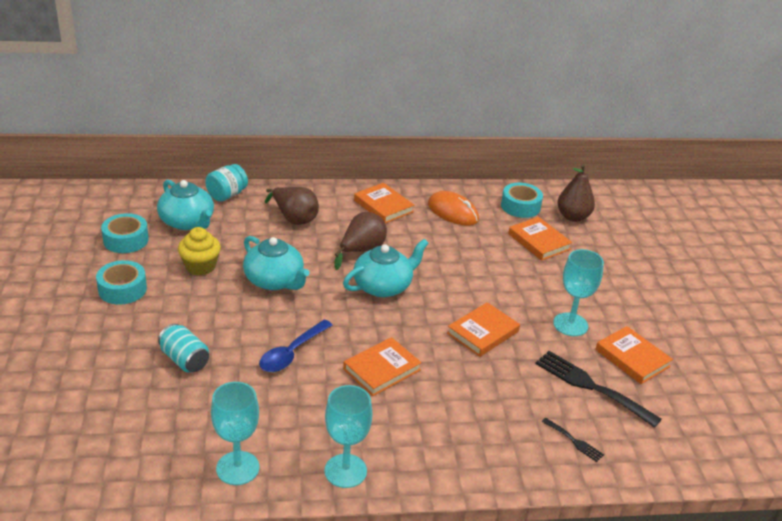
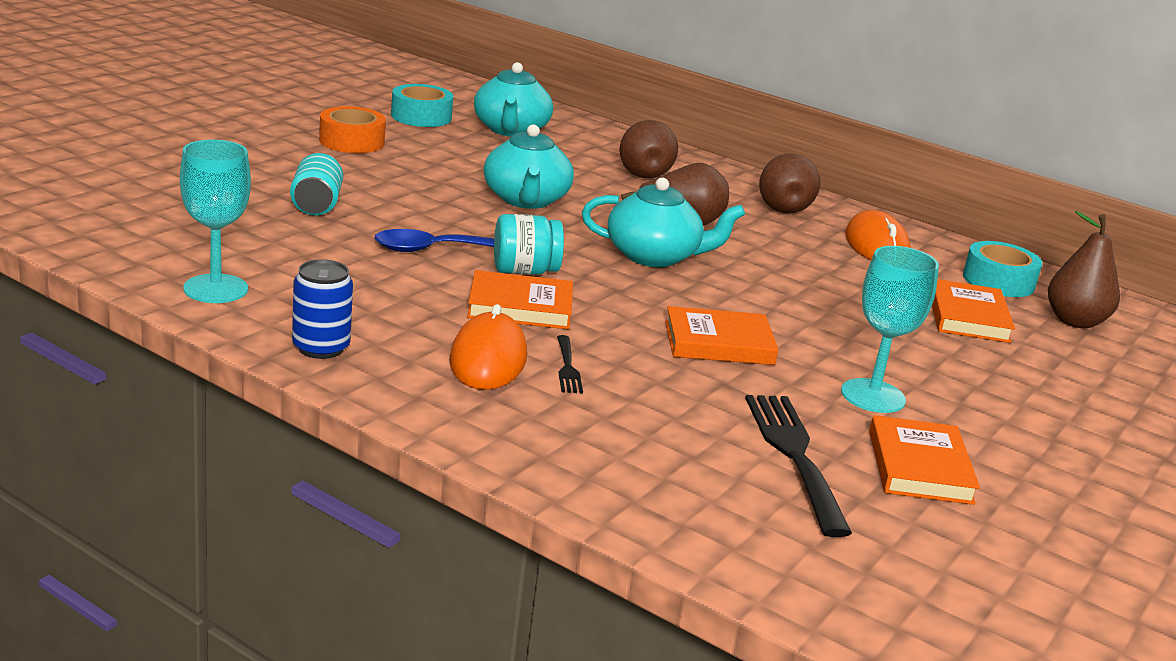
camera: 40 degrees right, 10 degrees down
turquoise tape [96,260,147,305] -> orange tape [319,106,386,153]
yellow cupcake [178,227,221,275] -> none
turquoise jar [205,164,248,202] -> turquoise jar moved to [494,214,564,275]
turquoise goblet [324,385,372,488] -> blue can [292,259,353,359]
orange book [354,183,414,223] -> brown pear [759,153,821,213]
black fork [542,418,604,462] -> black fork moved to [557,335,583,393]
none -> orange mouse [449,304,527,390]

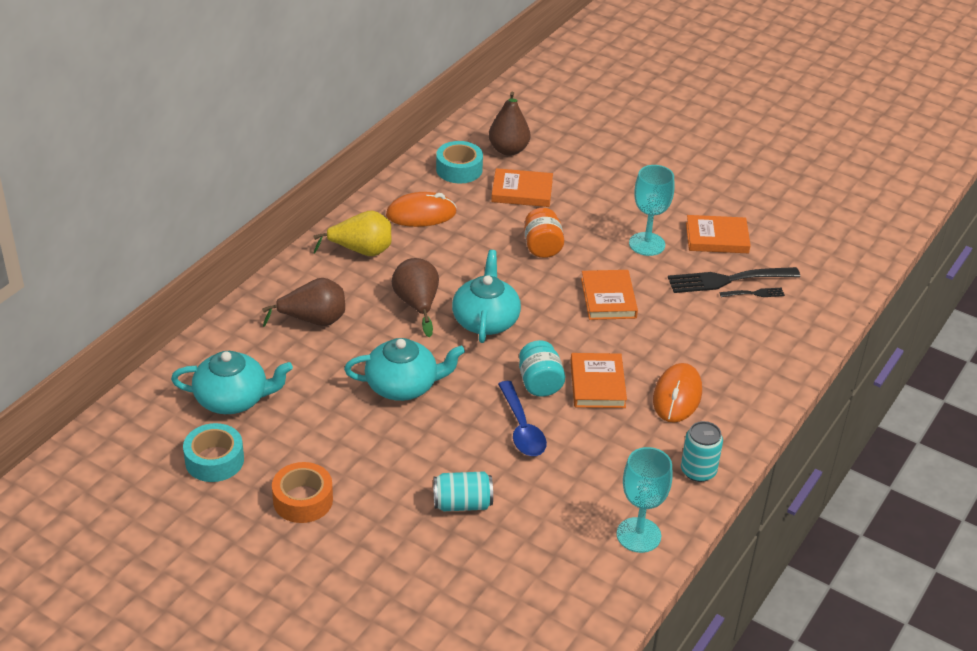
camera: 90 degrees left, 15 degrees up
blue can [292,259,353,359] -> turquoise can [681,421,723,482]
orange mouse [449,304,527,390] -> orange mouse turned 75 degrees counterclockwise [653,363,702,423]
black fork [557,335,583,393] -> black fork moved to [720,288,785,297]
brown pear [759,153,821,213] -> yellow pear [313,211,391,256]
none -> orange jar [524,208,564,258]

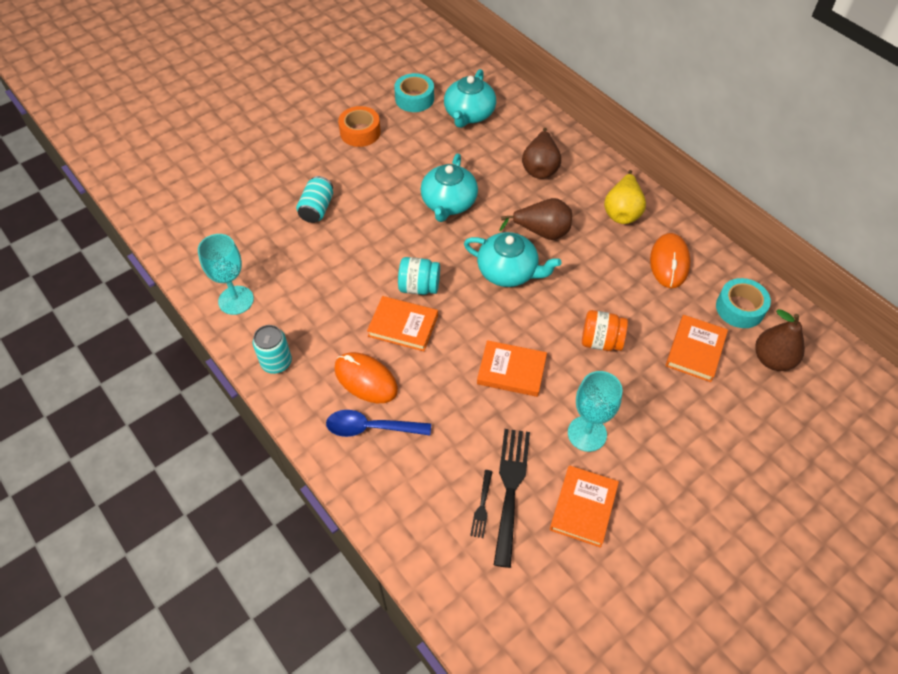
camera: 110 degrees right, 15 degrees up
blue spoon [498,381,547,456] -> blue spoon moved to [326,410,431,437]

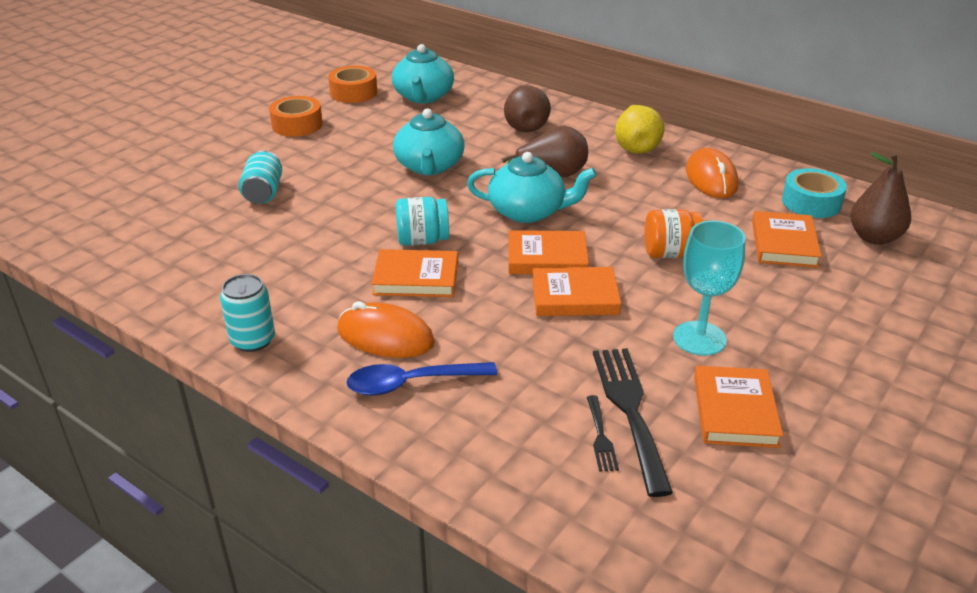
camera: 15 degrees left, 20 degrees down
turquoise goblet [198,234,254,315] -> none
turquoise tape [394,73,434,112] -> orange tape [328,66,377,103]
none -> orange book [508,230,589,274]

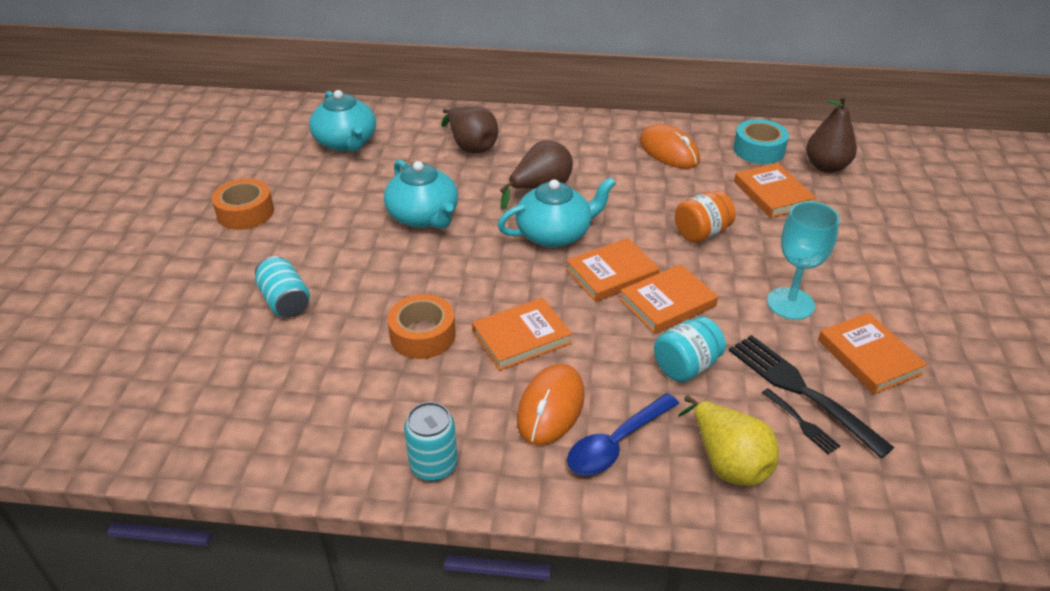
camera: 30 degrees left, 5 degrees up
orange tape [328,66,377,103] -> orange tape moved to [387,294,456,359]
orange mouse [337,302,435,358] -> orange mouse turned 60 degrees counterclockwise [517,364,585,445]
turquoise jar [396,197,449,246] -> turquoise jar moved to [654,317,726,382]
yellow pear [615,105,665,154] -> yellow pear moved to [678,395,779,486]

